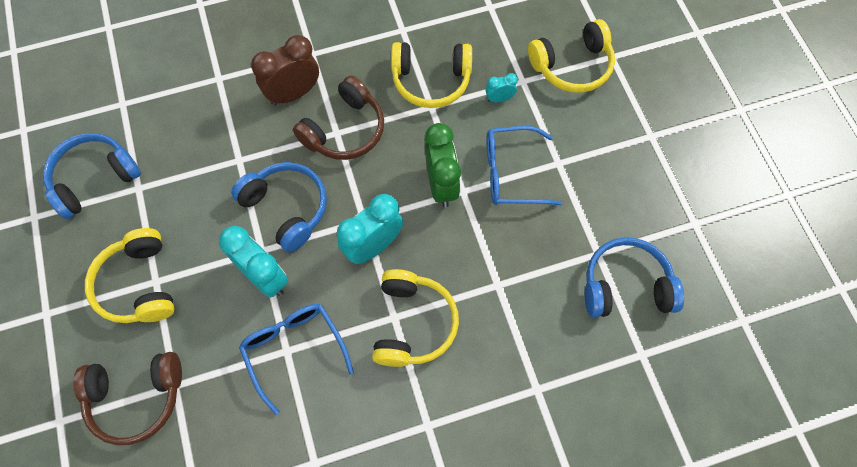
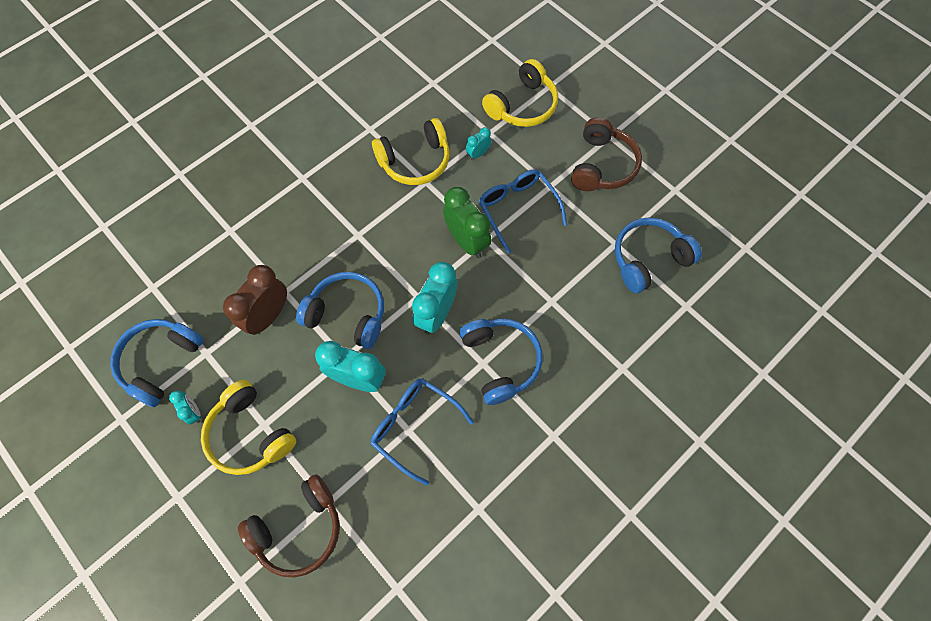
camera: 25 degrees left, 0 degrees up
brown clock [251,35,319,105] -> brown clock moved to [223,265,287,335]
brown headphones [293,76,384,160] -> brown headphones moved to [571,117,642,191]
yellow headphones [372,269,459,367] -> blue headphones [459,318,543,405]
blue glasses [487,126,562,205] -> blue glasses turned 90 degrees clockwise [479,169,567,254]
none -> turquoise clock [169,391,201,425]

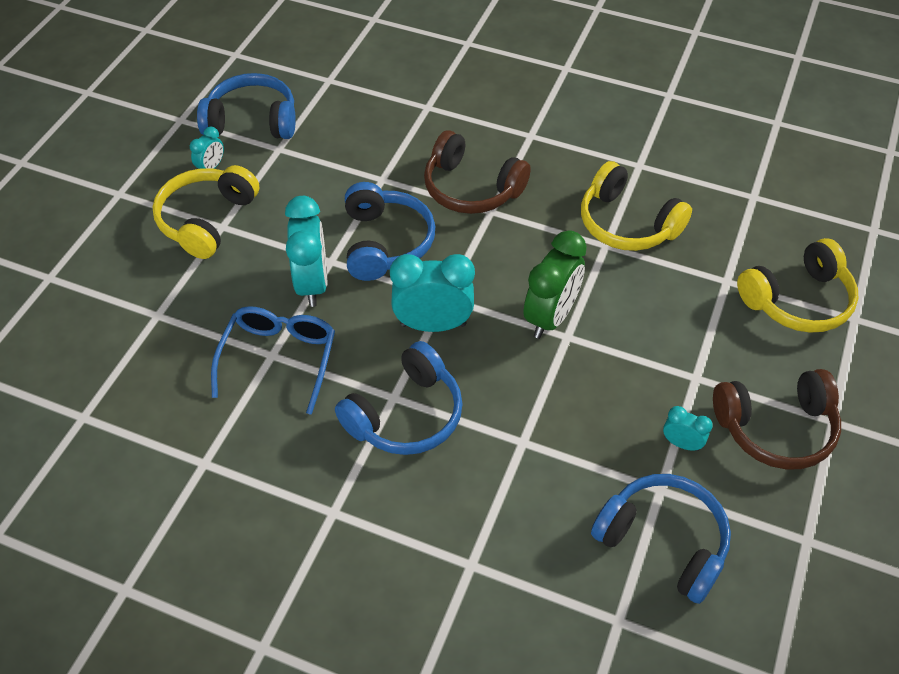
camera: 65 degrees right, 15 degrees down
brown clock [223,265,287,335] -> none
brown headphones [238,474,340,577] -> brown headphones moved to [424,130,531,214]
turquoise clock [466,127,491,160] -> turquoise clock moved to [663,406,713,451]
blue glasses [479,169,567,254] -> none
yellow headphones [482,59,558,127] -> yellow headphones turned 45 degrees counterclockwise [737,238,858,333]

